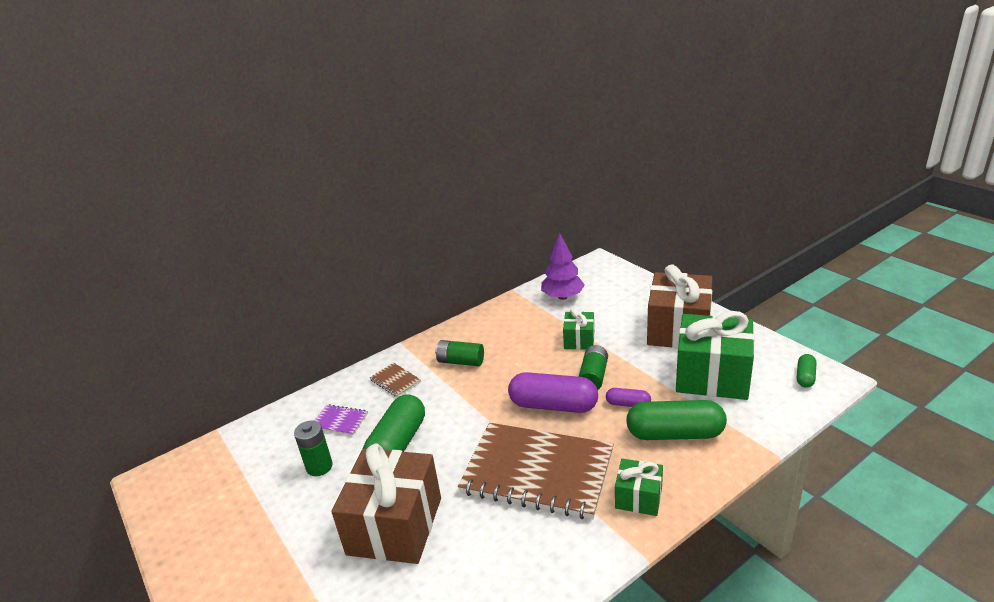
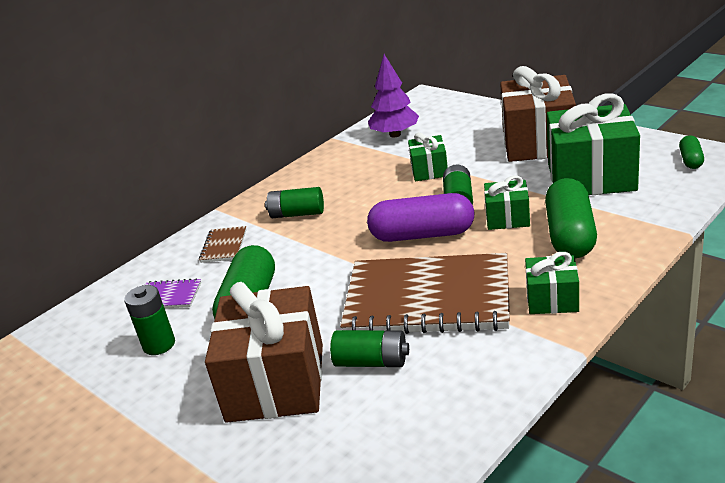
camera: 10 degrees left, 0 degrees up
brown notebook [370,362,421,398] -> brown notebook turned 60 degrees clockwise [199,226,247,263]
purple capsule [606,388,651,407] -> green gift [484,175,530,230]
green capsule [626,400,727,440] -> green capsule turned 75 degrees counterclockwise [545,178,597,258]
none -> green battery [330,330,409,367]

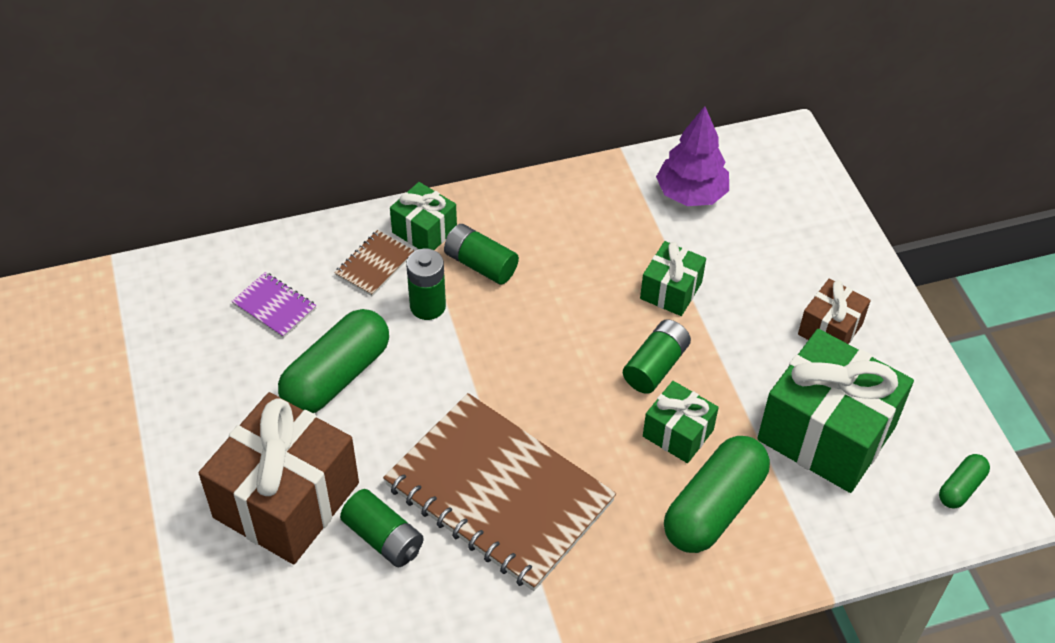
camera: 25 degrees right, 20 degrees up
green battery [124,285,175,355] -> green battery moved to [406,249,446,320]
purple capsule [367,193,475,242] -> none
brown gift [500,66,576,162] -> brown gift [798,278,871,344], size x0.51
green gift [525,252,579,314] -> green gift moved to [390,182,457,250]

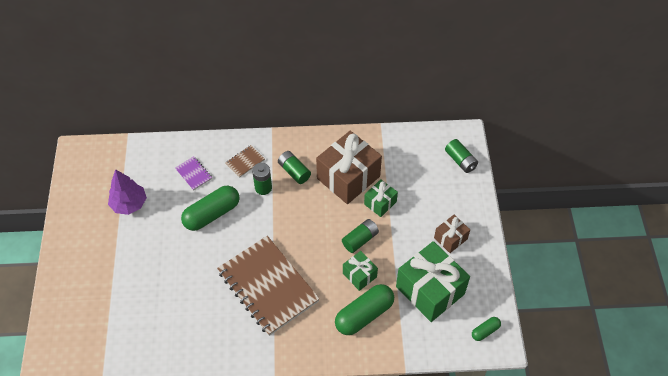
camera: 15 degrees right, 5 degrees up
brown gift [199,392,359,564] -> brown gift moved to [316,131,382,204]
green battery [340,489,424,567] -> green battery moved to [445,139,478,173]
green gift [390,182,457,250] -> none
purple tree [656,106,729,206] -> purple tree moved to [108,169,147,215]

